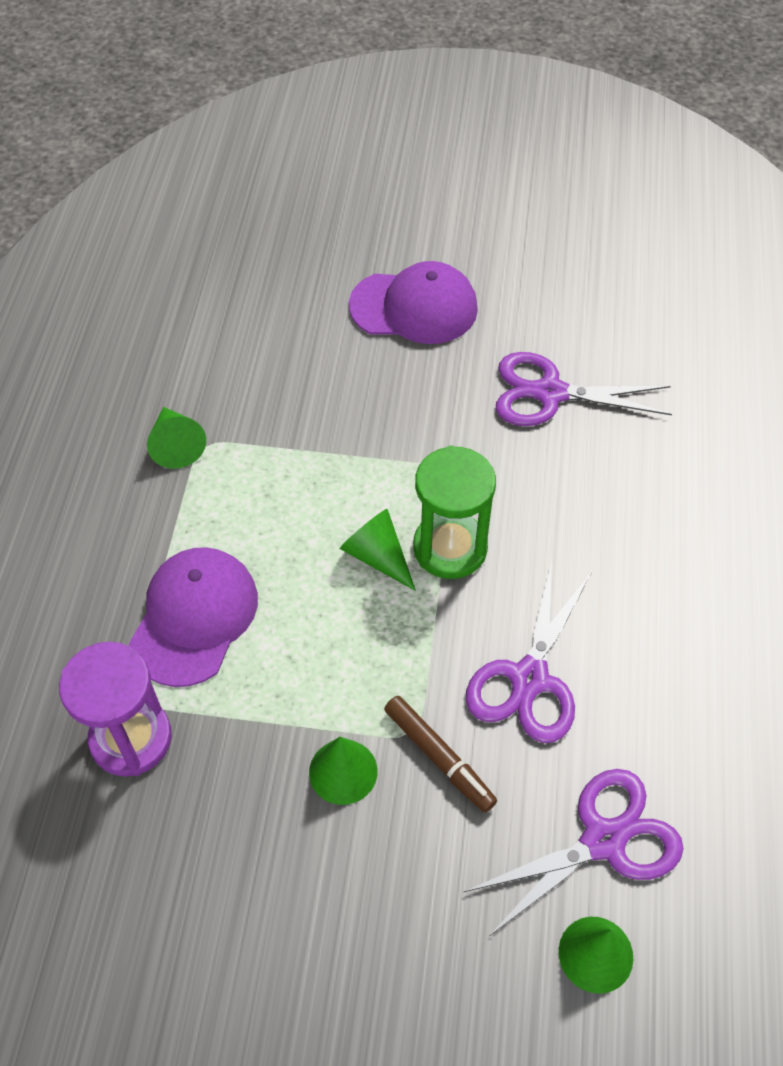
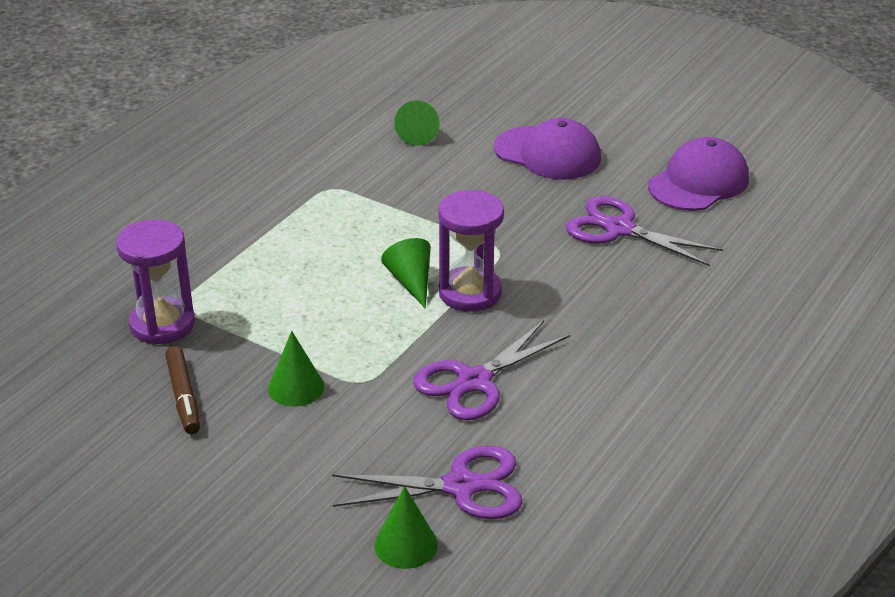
camera: 25 degrees right, 20 degrees down
purple cap [129,547,258,687] -> purple cap moved to [648,137,749,211]
green cone [147,407,206,469] -> green cone moved to [394,100,440,146]
brown marker [384,696,497,813] -> brown marker moved to [165,346,200,434]
green hourglass [413,445,496,579] -> purple hourglass [438,190,504,312]

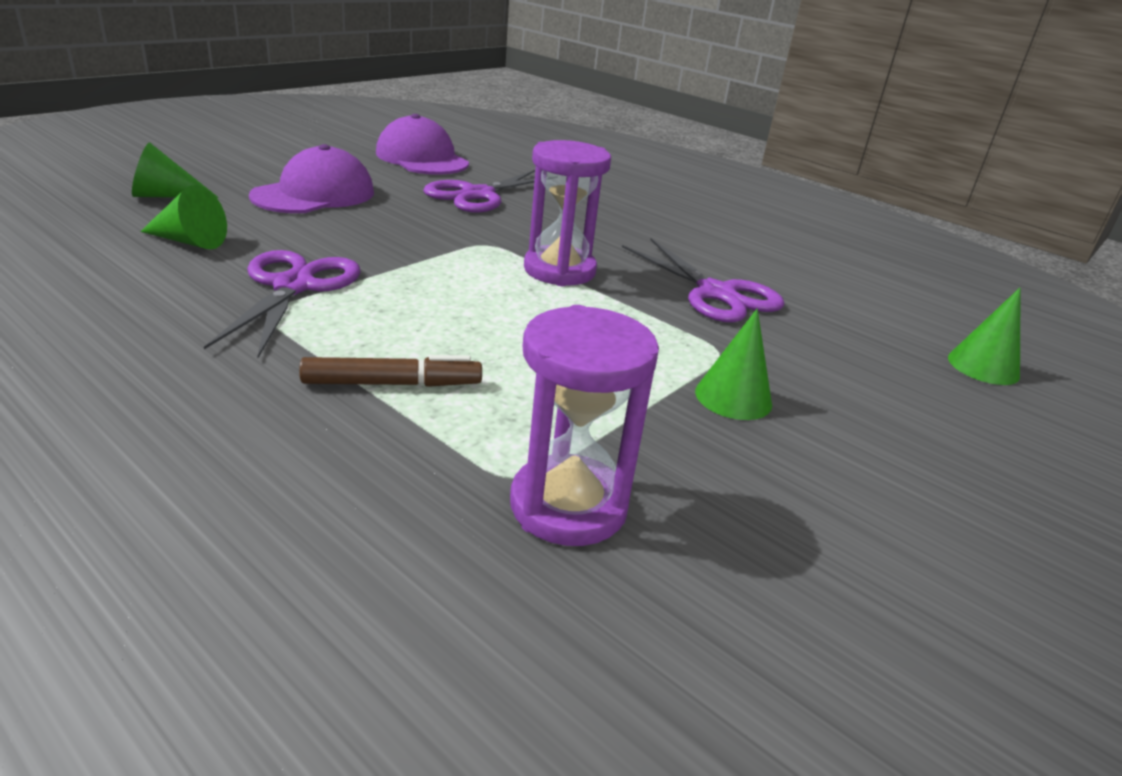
camera: 85 degrees left, 5 degrees down
brown marker [165,346,200,434] -> brown marker moved to [299,355,482,387]
purple scissors [332,446,523,519] -> purple scissors moved to [204,250,360,358]
green cone [381,238,431,309] -> green cone moved to [132,142,219,198]

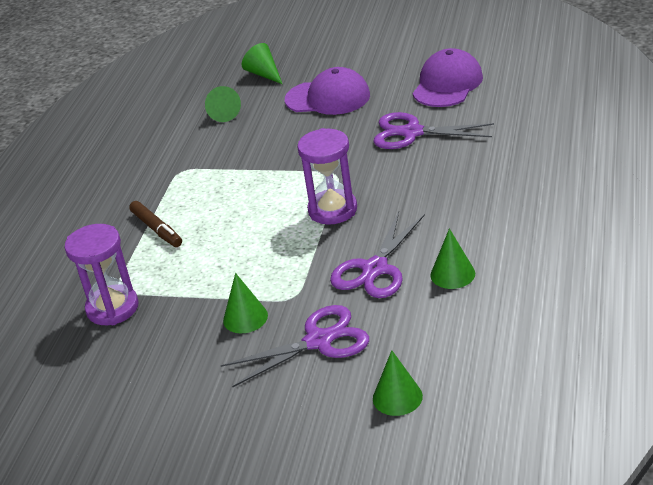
camera: 70 degrees right, 5 degrees up
purple scissors [204,250,360,358] -> purple scissors moved to [221,305,369,387]
none -> green cone [430,228,475,289]

